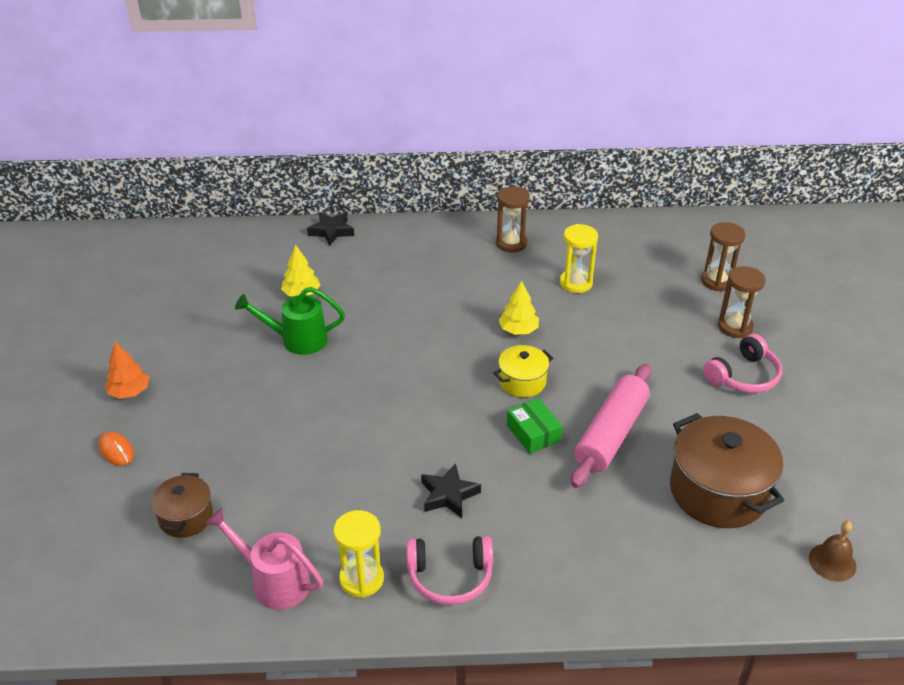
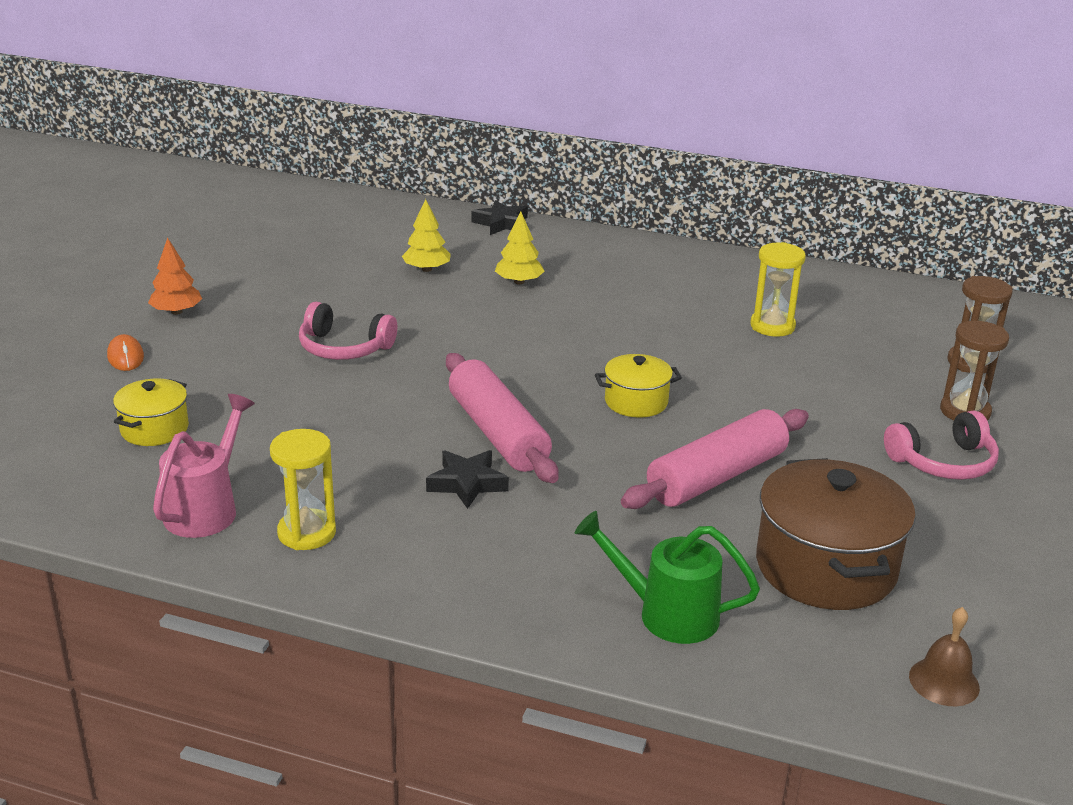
camera: 20 degrees right, 10 degrees down
brown pot [151,473,213,538] -> yellow pot [113,379,189,446]
pink watering can [205,508,323,610] -> pink watering can turned 60 degrees clockwise [153,394,255,538]
green watering can [235,287,345,355] -> green watering can moved to [575,511,760,644]
pink headphones [406,536,493,605] -> pink headphones moved to [299,302,397,360]
brown hourglass [496,186,530,253] -> none
yellow tree [499,281,539,335] -> yellow tree moved to [495,211,544,285]
green box [507,398,563,454] -> none
none -> pink rolling pin [446,353,559,483]

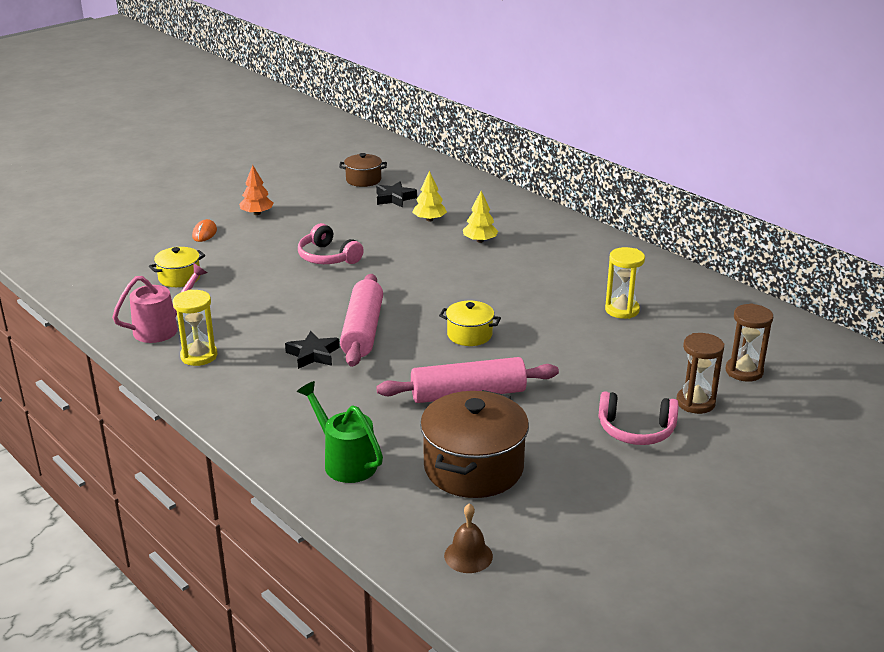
camera: 30 degrees right, 0 degrees up
black star [471,200,528,235] -> black star moved to [376,181,417,208]
none -> brown pot [339,153,387,187]

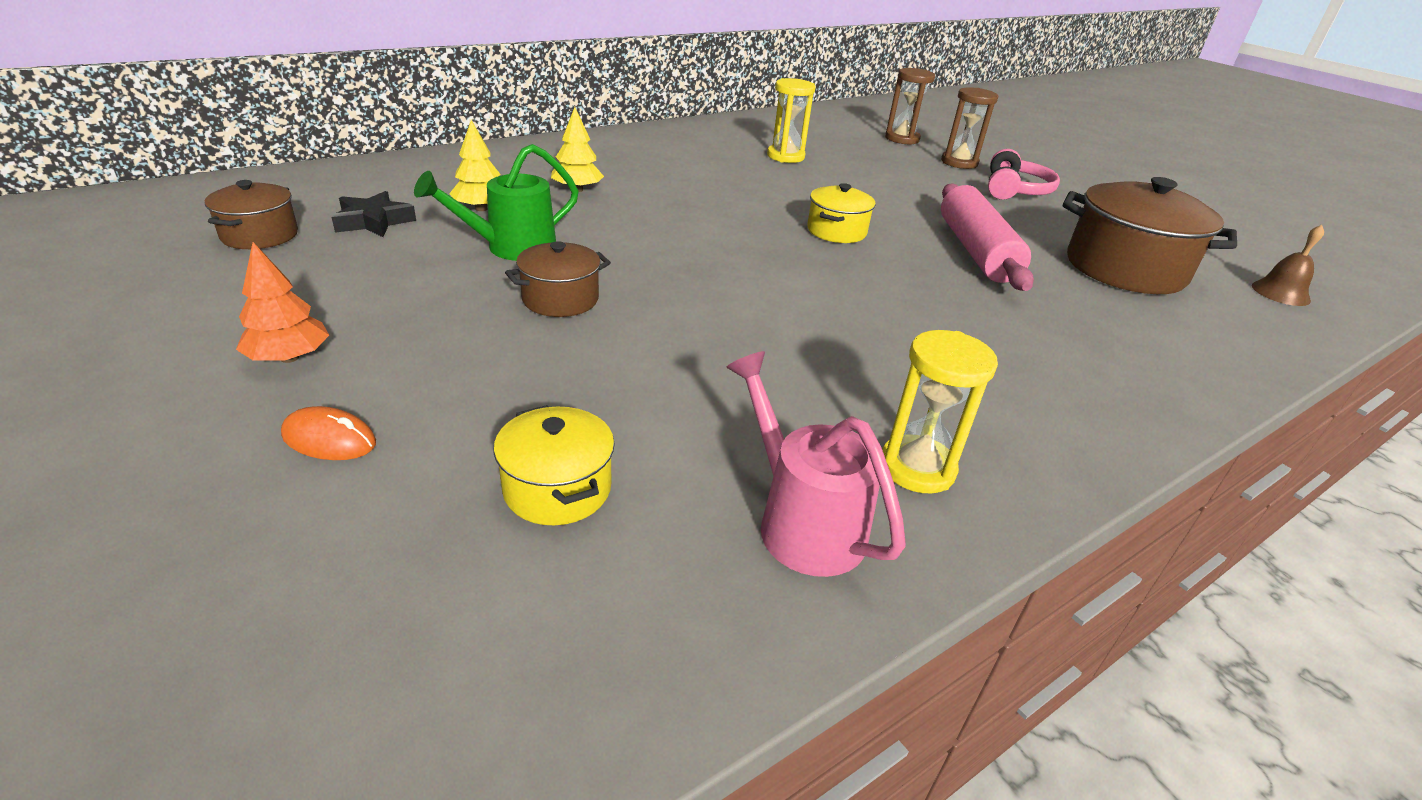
camera: 85 degrees left, 5 degrees up
black star [285,331,339,369] -> none
green watering can [297,381,383,483] -> green watering can moved to [414,144,579,261]
pink headphones [298,223,364,264] -> brown pot [505,241,611,317]
pink rolling pin [340,274,383,367] -> none

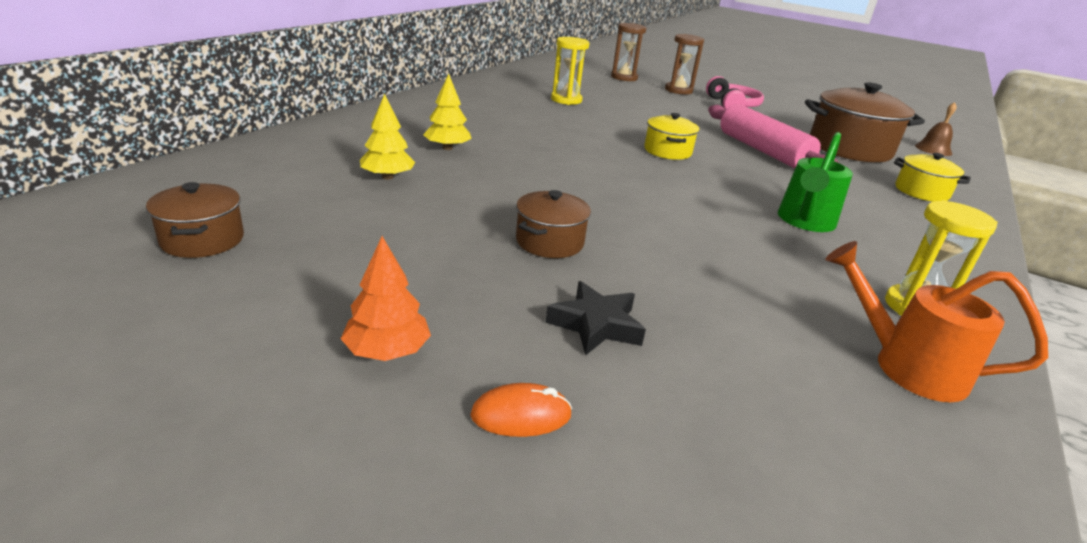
camera: 25 degrees left, 5 degrees down
black star [332,191,416,237] -> black star moved to [545,281,646,356]
green watering can [414,144,579,261] -> green watering can moved to [778,132,853,232]
yellow pot [493,405,615,525] -> yellow pot moved to [894,153,971,202]
pink watering can [726,351,906,577] -> orange watering can [825,241,1048,402]

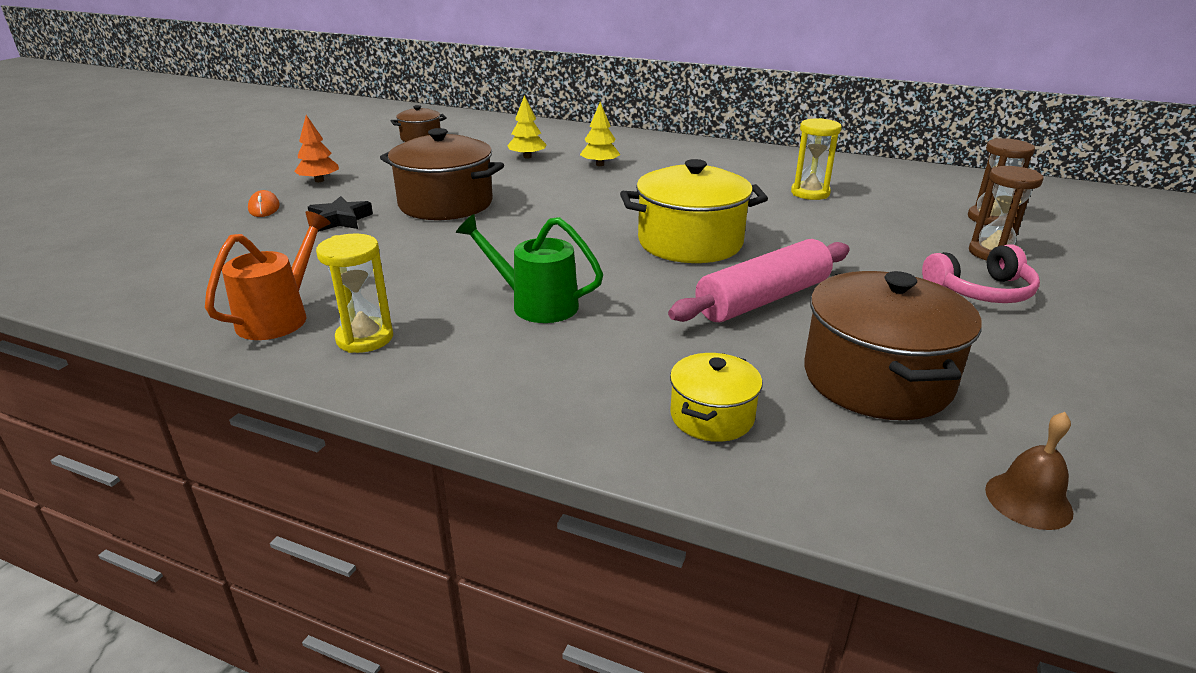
camera: 85 degrees right, 0 degrees up
brown pot [516,190,591,258] -> brown pot [380,128,504,220], size x1.85
yellow pot [644,113,699,160] -> yellow pot [620,159,768,263], size x1.85

